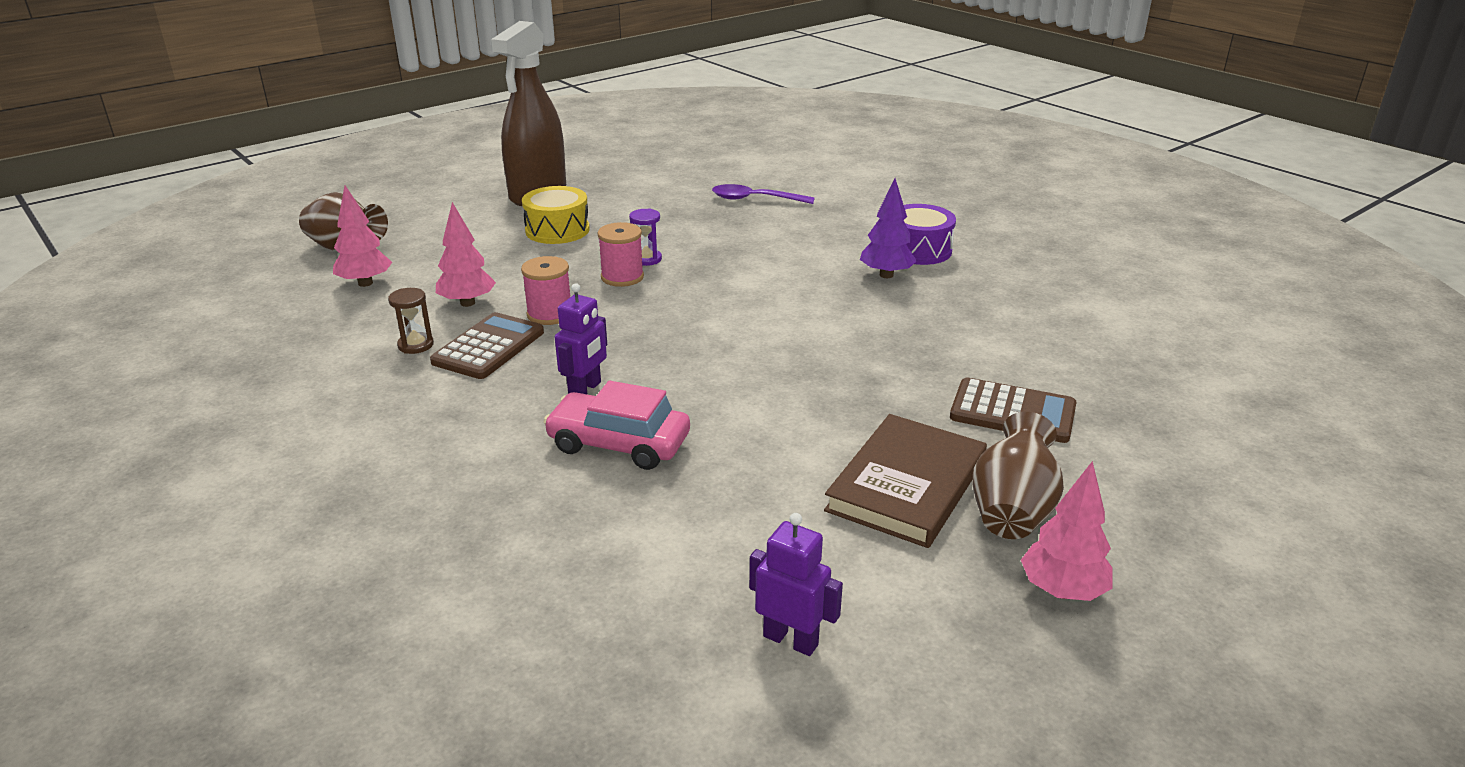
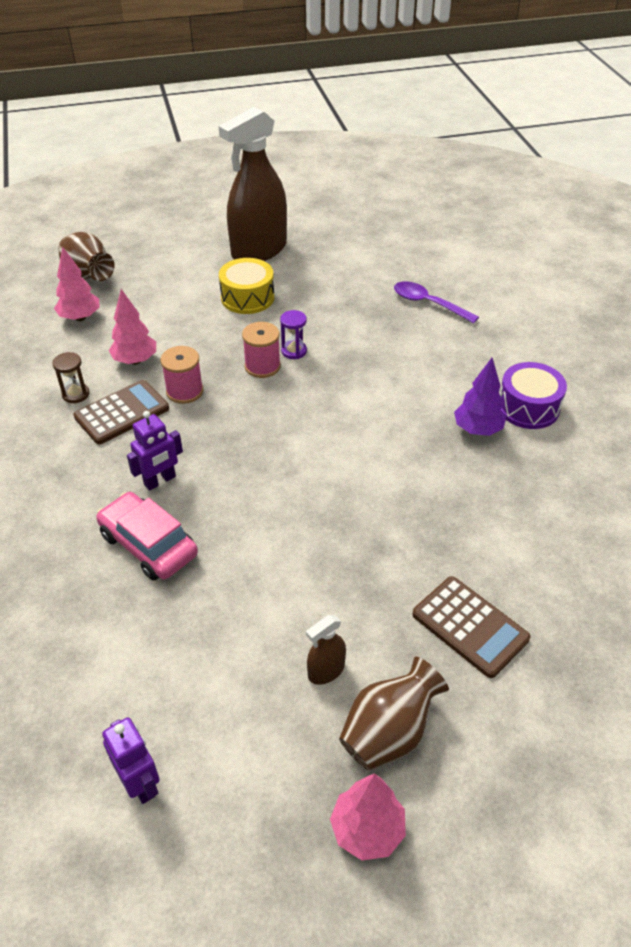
camera: 25 degrees right, 15 degrees up
brown book [824,414,987,548] -> brown spray bottle [306,615,346,685]

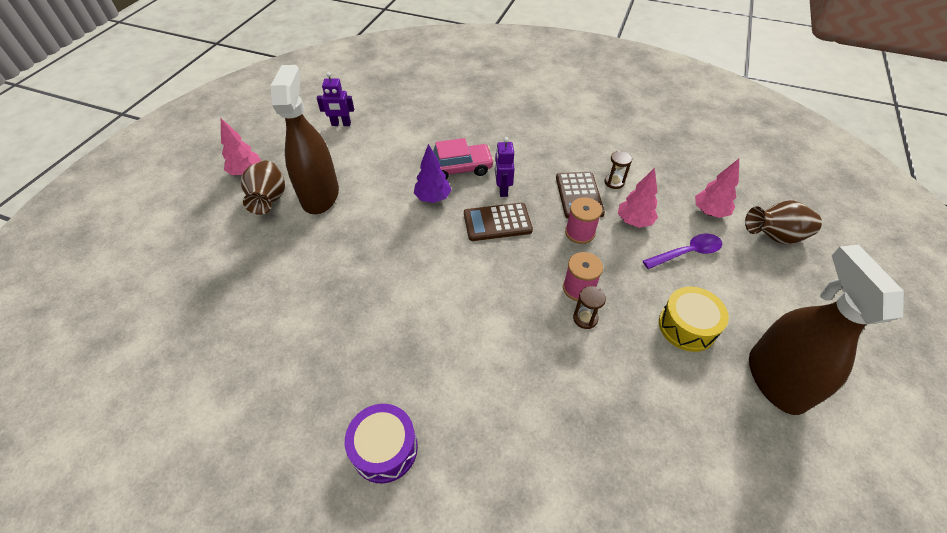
camera: 125 degrees right, 5 degrees up
purple hourglass [280,310,307,359] -> brown hourglass [573,286,606,329]
brown spray bottle [306,615,346,685] -> brown spray bottle [271,65,339,214], size x2.45
purple spoon [394,281,479,324] -> purple spoon moved to [643,234,722,269]
brown calculator [412,576,530,678] -> brown calculator moved to [464,203,533,241]
purple tree [454,358,506,436] -> purple tree moved to [414,144,451,203]

